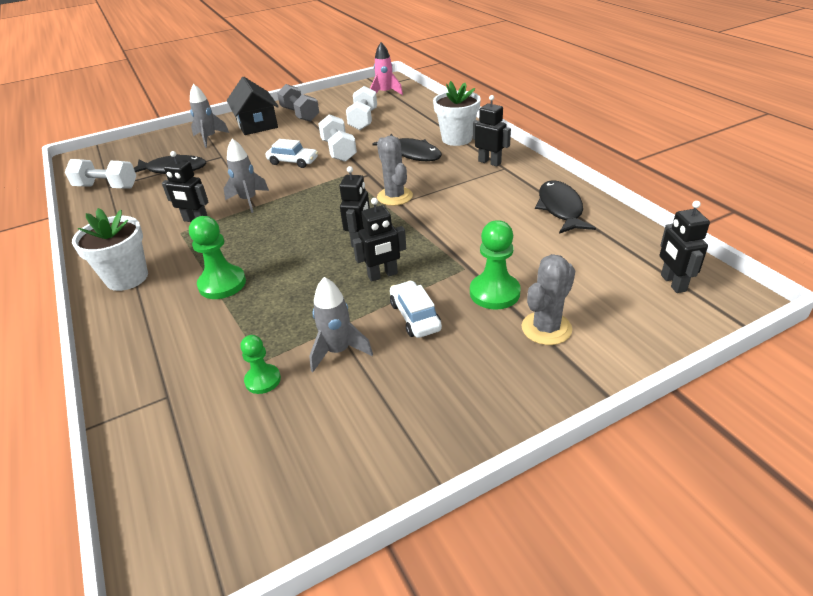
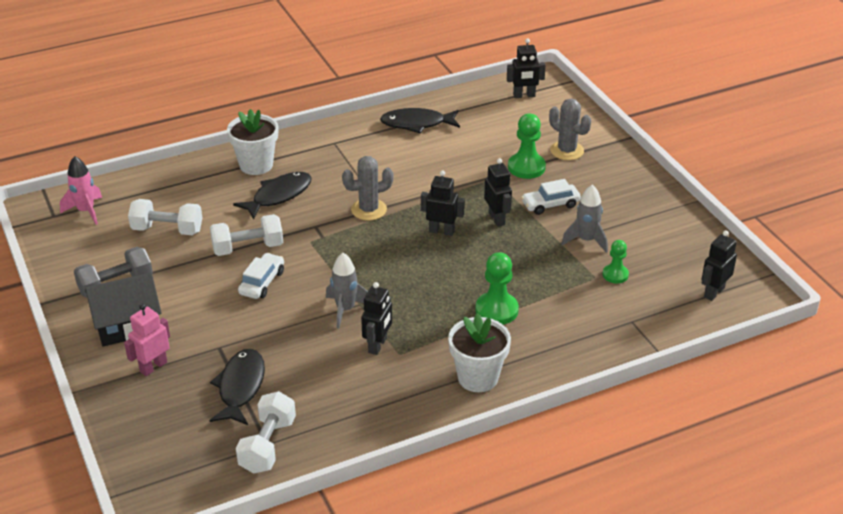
camera: 90 degrees left, 0 degrees up
grey rocket [190,84,229,148] -> pink robot [124,304,170,376]
black robot [473,95,511,167] -> black robot moved to [701,230,737,301]

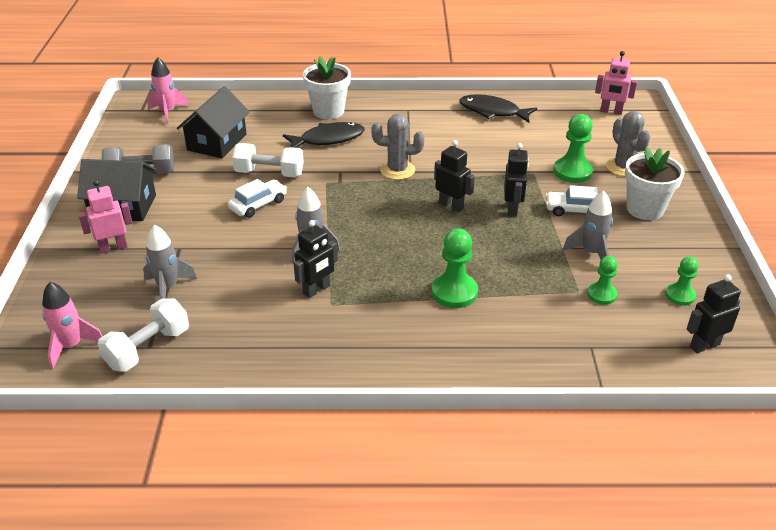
camera: 25 degrees right, 0 degrees up
white dumbbell [128,199,202,235] -> black house [177,86,250,158]
black fish [209,349,265,425] -> grey rocket [143,225,197,299]
white flower pot [448,313,511,392] -> white flower pot moved to [625,147,685,220]
black robot [507,39,546,98] -> pink robot [595,51,637,115]
none -> pink rocket [42,282,103,369]
none -> green pawn [665,257,699,306]

